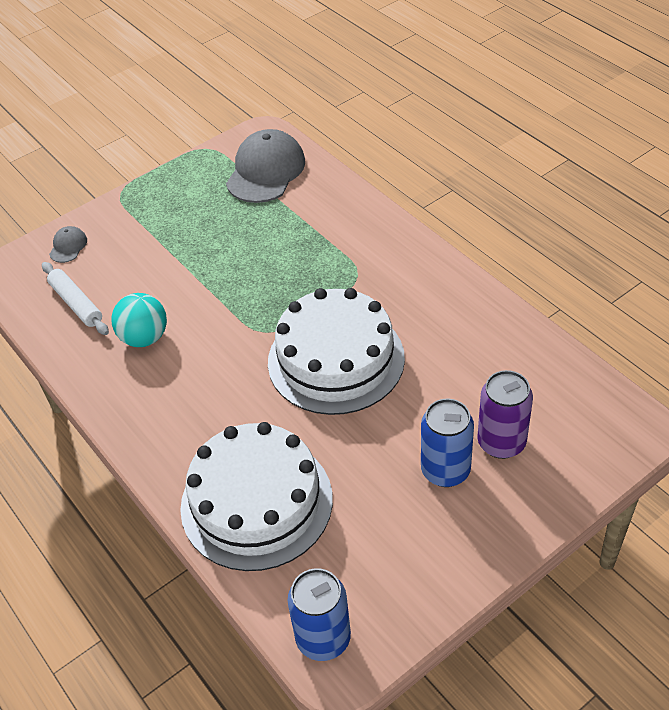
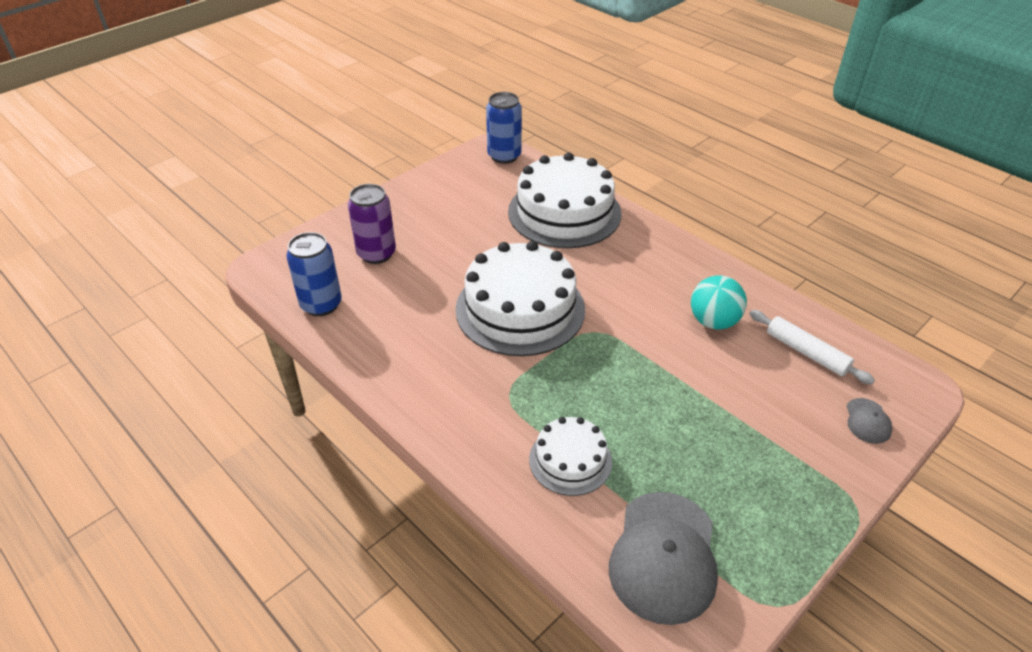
camera: 170 degrees right, 5 degrees down
blue can [421,399,474,487] -> blue can moved to [286,232,342,316]
none -> white cake [529,417,612,496]

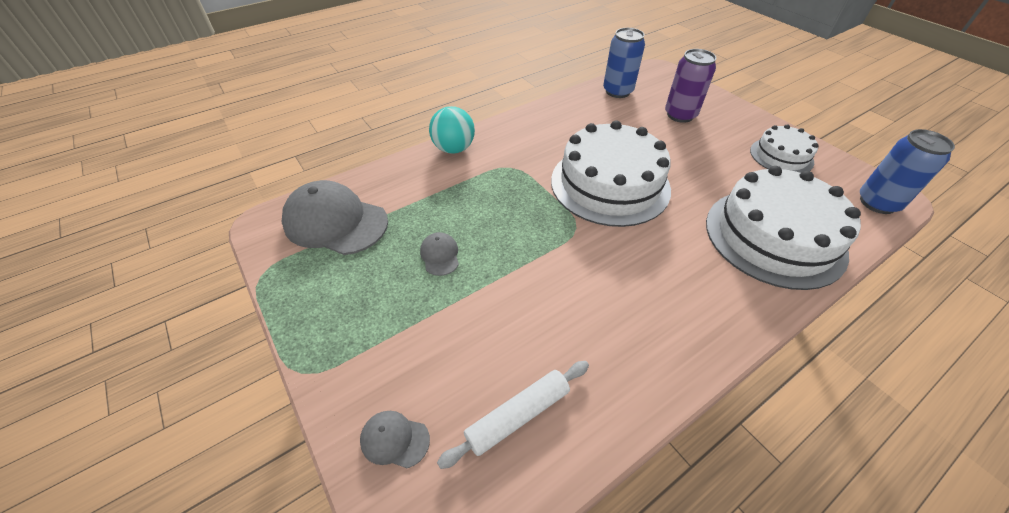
camera: 100 degrees right, 5 degrees up
white cake [529,417,612,496] -> white cake moved to [750,124,818,173]
turquoise ball [691,275,747,329] -> turquoise ball moved to [429,106,475,154]
none -> grey cap [420,232,459,276]

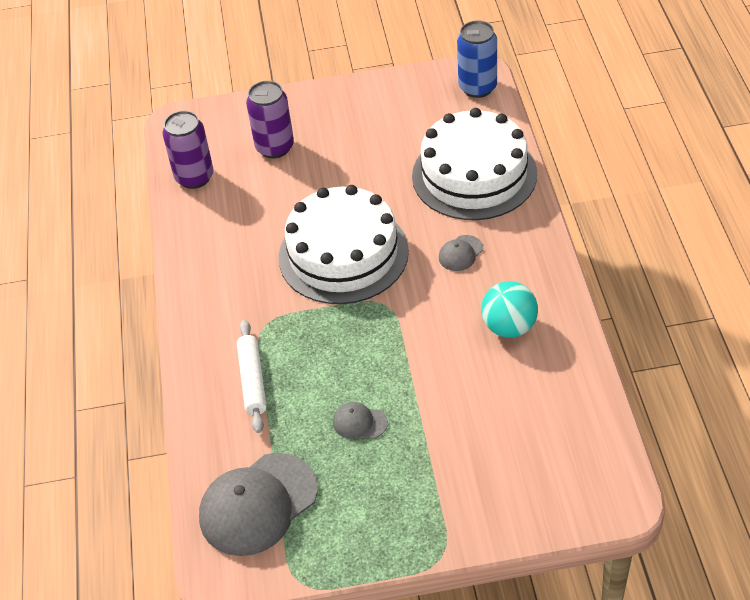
camera: 60 degrees left, 0 degrees up
grey cap [360,411,430,468] -> grey cap moved to [439,235,483,271]
turquoise ball [429,106,475,154] -> turquoise ball moved to [481,281,538,338]
white rolling pin [437,361,589,469] -> white rolling pin moved to [237,320,267,433]
blue can [603,28,645,98] -> purple can [162,111,214,189]
white cake [750,124,818,173] -> none

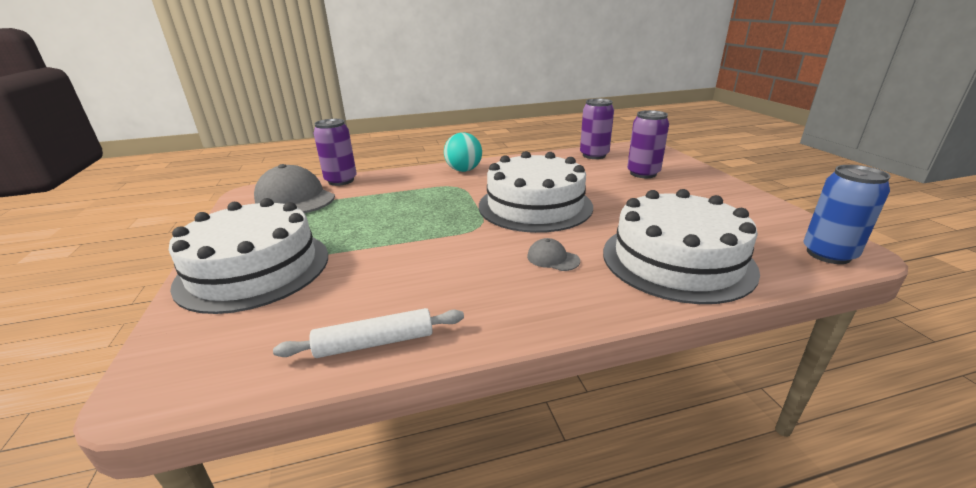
camera: 80 degrees right, 20 degrees down
white rolling pin [237,320,267,433] -> white rolling pin moved to [273,308,464,358]
grey cap [333,402,388,439] -> none
turquoise ball [481,281,538,338] -> turquoise ball moved to [444,132,482,172]
none -> white cake [169,198,328,314]
none -> purple can [313,119,357,186]

